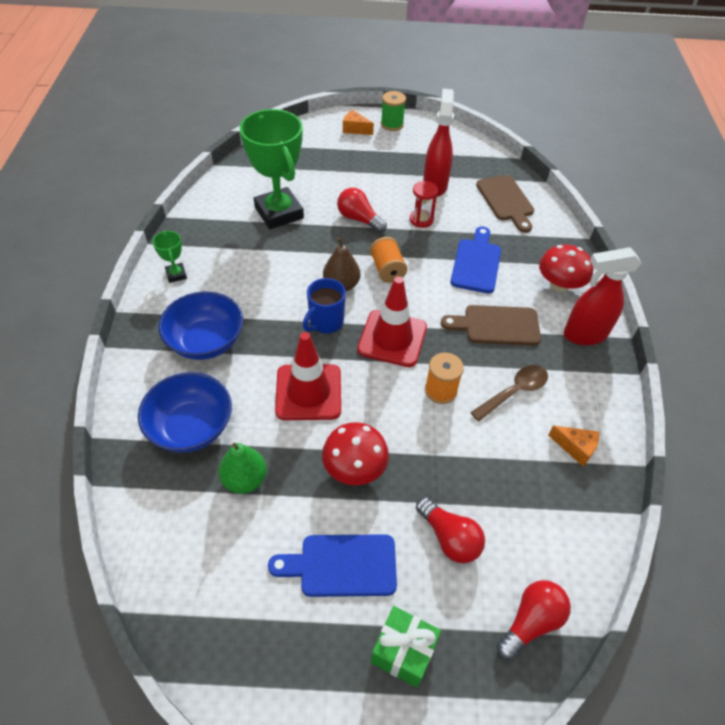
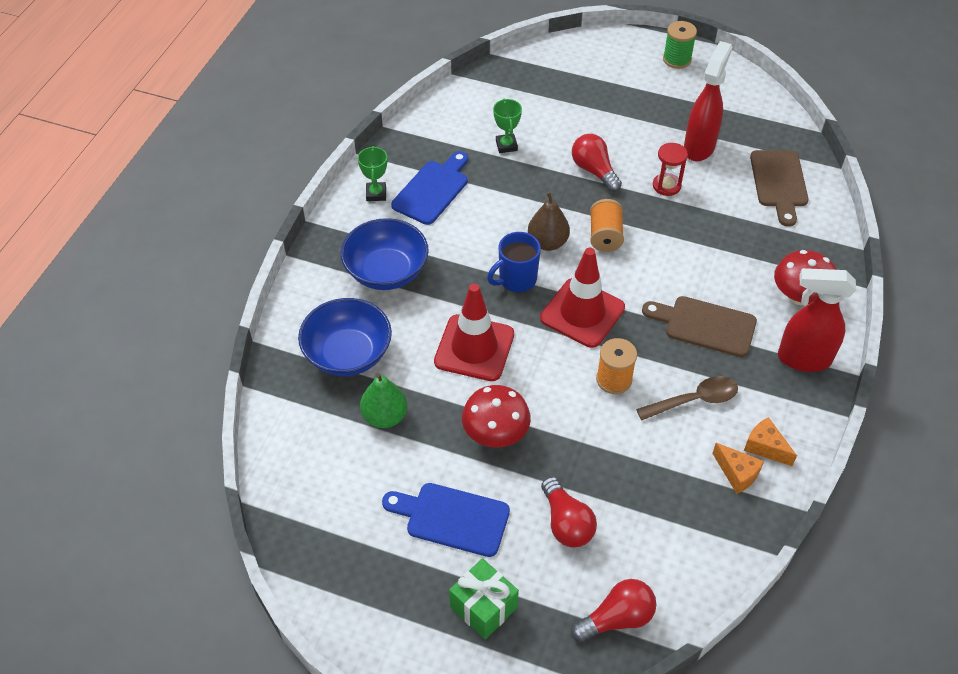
camera: 20 degrees right, 0 degrees up
green trophy [240,109,304,229] -> green trophy [493,99,522,153], size x0.44
orange cheese [343,110,374,135] -> orange cheese moved to [744,417,797,466]
blue cutting board [450,227,501,294] -> blue cutting board moved to [391,151,468,225]

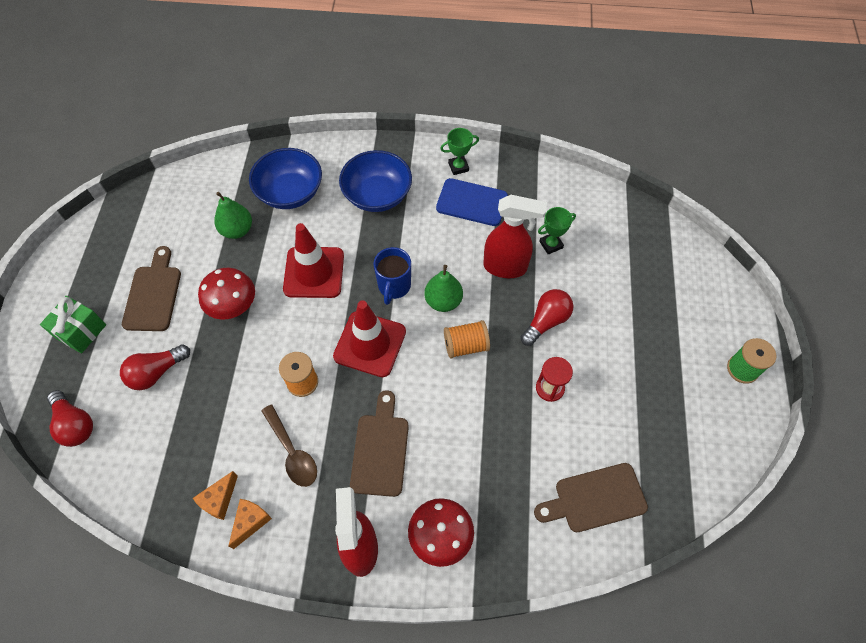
camera: 75 degrees right, 10 degrees up
blue cutting board [382,483,510,557] -> brown cutting board [122,246,181,331]
blue mug [487,232,541,292] -> blue mug turned 120 degrees counterclockwise [374,247,411,305]
brown pear [528,192,570,251] -> green pear [424,265,463,312]
red spray bottle [684,41,732,161] -> red spray bottle moved to [483,195,547,278]

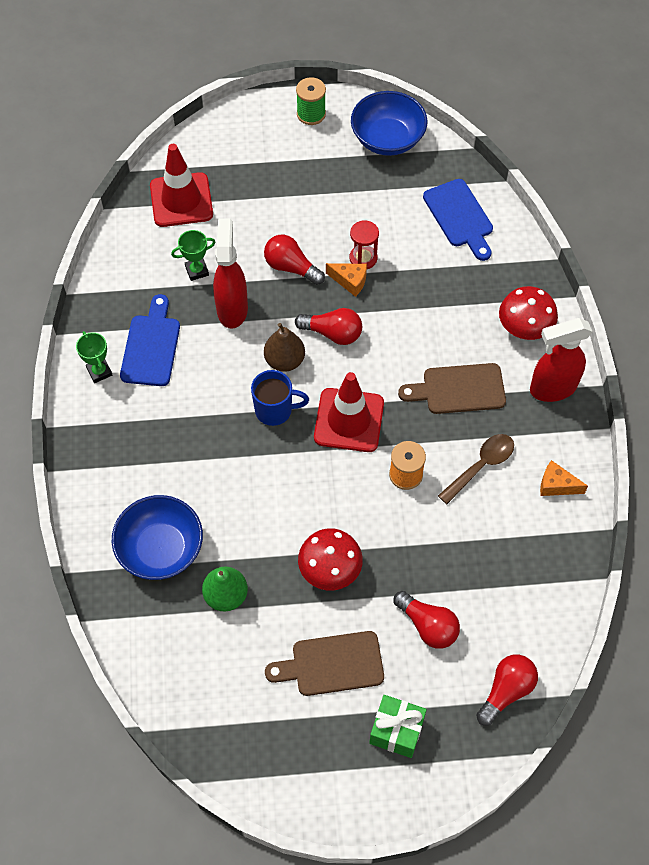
camera: 100 degrees left, 0 degrees up
orange cheese [193,471,238,520] -> orange cheese moved to [326,263,367,297]
red traffic cone [283,223,344,298] -> red traffic cone moved to [150,144,213,227]
blue bowl [339,150,412,212] -> blue bowl moved to [351,91,428,156]
green pear [424,265,463,312] -> brown pear [264,323,305,372]
orange spool [444,320,490,359] -> red light bulb [295,308,362,345]
brown cutting board [534,463,648,532] -> blue cutting board [423,179,493,261]
green trophy [538,207,576,254] -> green trophy turned 75 degrees counterclockwise [171,230,216,281]

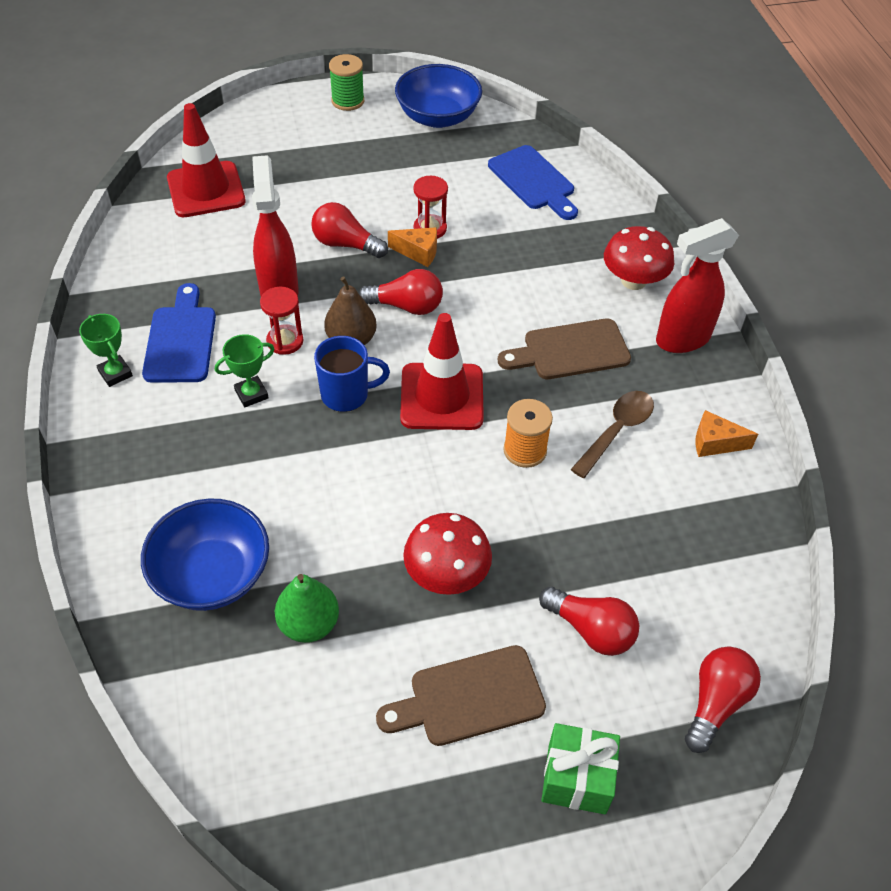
camera: 10 degrees left, 10 degrees down
green trophy [171,230,216,281] -> green trophy moved to [215,334,274,407]
none -> red hourglass [260,287,303,355]

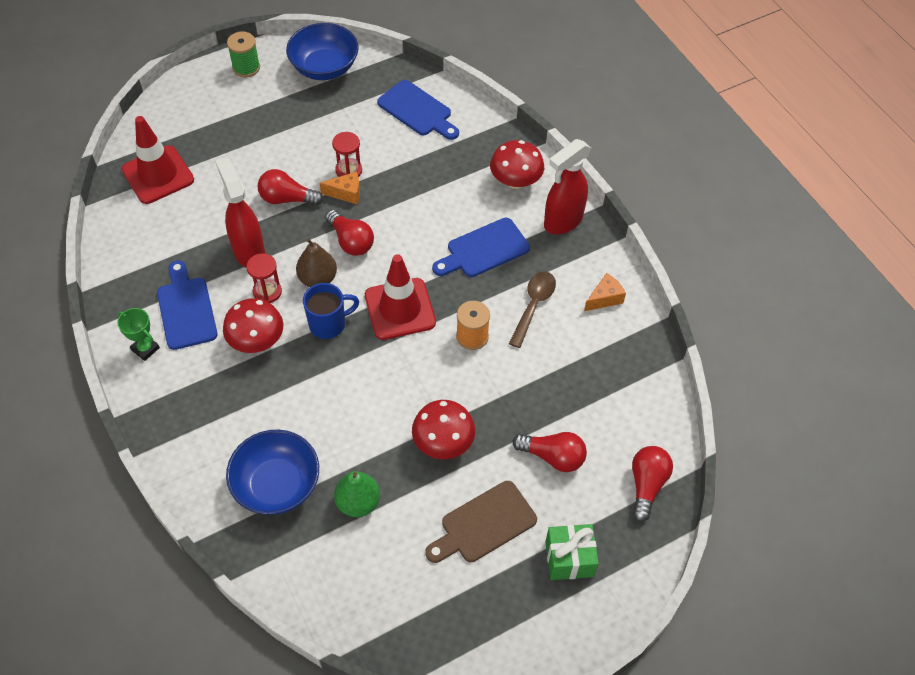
camera: 15 degrees left, 5 degrees up
green trophy [215,334,274,407] -> red mushroom [223,298,283,353]
red light bulb [358,269,443,315] -> red light bulb turned 60 degrees clockwise [325,210,374,256]
brown cutting board [498,318,631,379] -> blue cutting board [432,218,530,277]
orange cheese [695,410,758,457] -> orange cheese turned 150 degrees clockwise [584,273,626,311]

